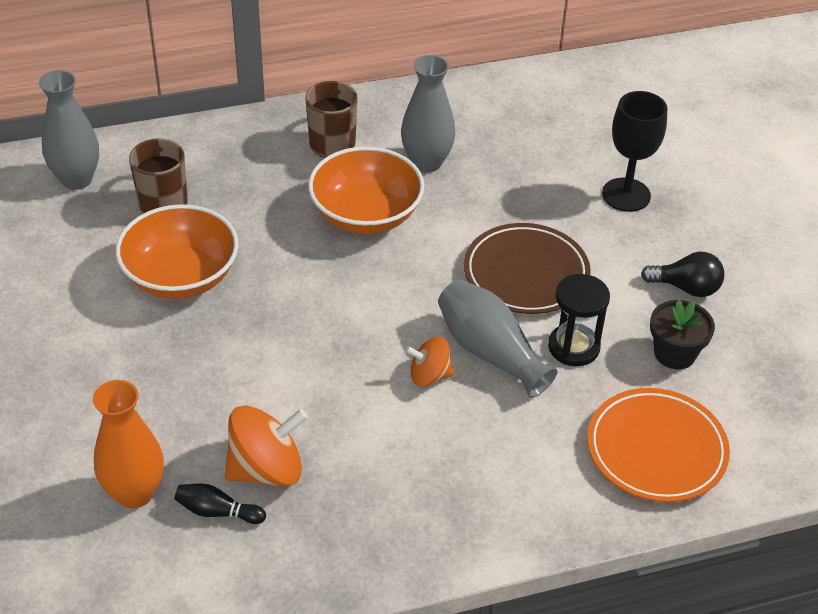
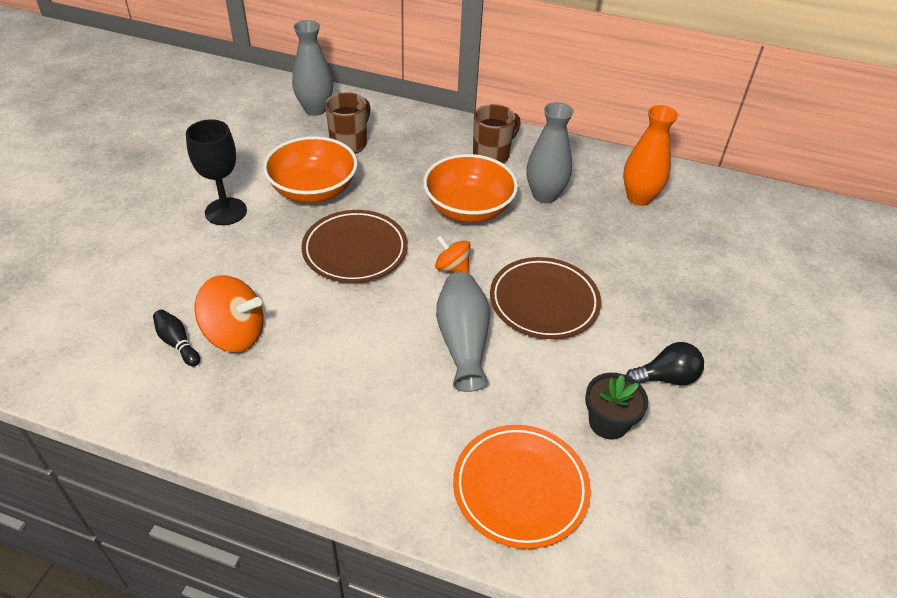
camera: 35 degrees right, 0 degrees up
orange vase [93,380,164,509] -> orange vase moved to [623,105,678,206]
orange spinning top [405,337,454,387] -> orange spinning top moved to [435,236,470,273]
black hourglass [548,274,610,366] -> none
black goblet [602,91,667,212] -> black goblet moved to [186,119,247,225]
black light bulb [641,252,724,297] -> black light bulb turned 60 degrees counterclockwise [626,342,704,385]
none -> brown plate [301,210,407,283]

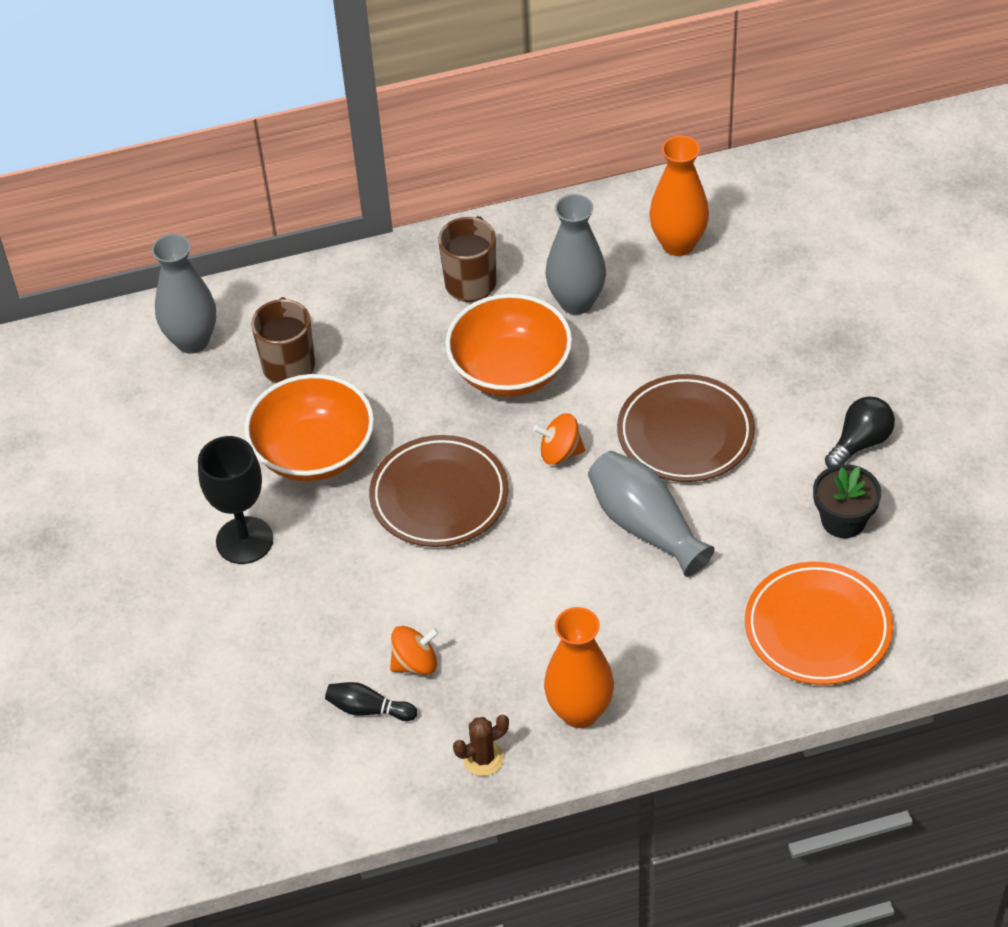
camera: 30 degrees left, 5 degrees up
orange spinning top [195,275,264,352] -> orange spinning top [390,626,439,675], size x0.60
none -> brown cactus [453,715,509,776]
none -> orange vase [544,607,614,728]

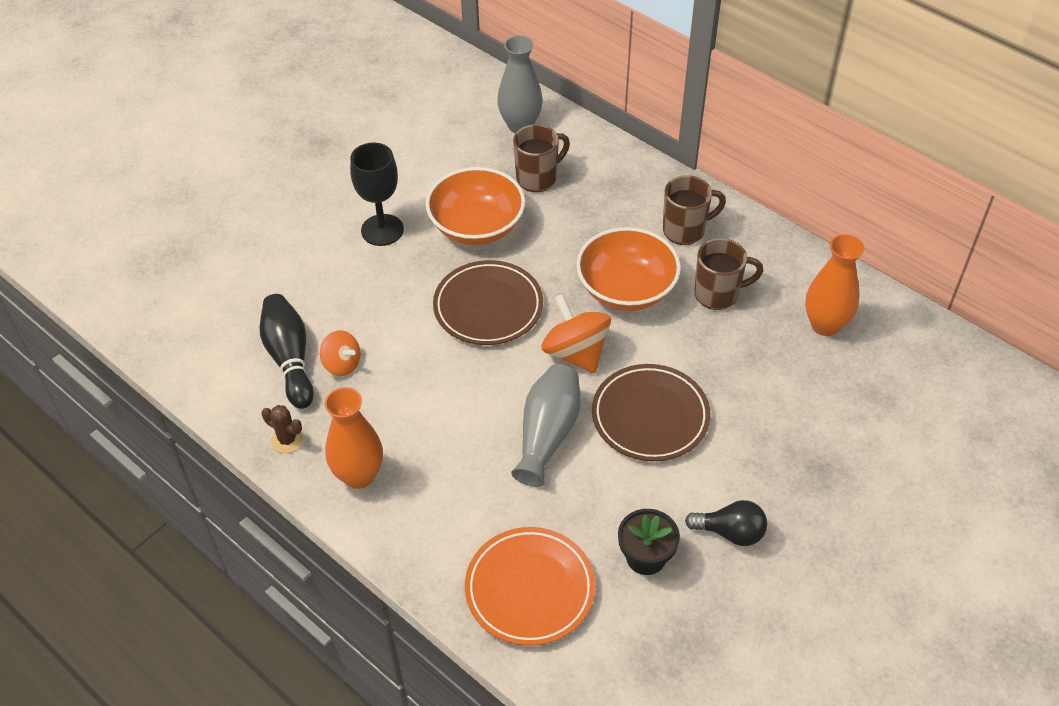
camera: 55 degrees right, 0 degrees up
black bowling pin [325,682,417,721] -> black bowling pin [260,294,314,409], size x1.83
orange spinning top [533,413,585,465] -> orange spinning top [541,294,611,373], size x1.66
grey vase [546,194,606,315] -> brown mug [694,238,763,310]

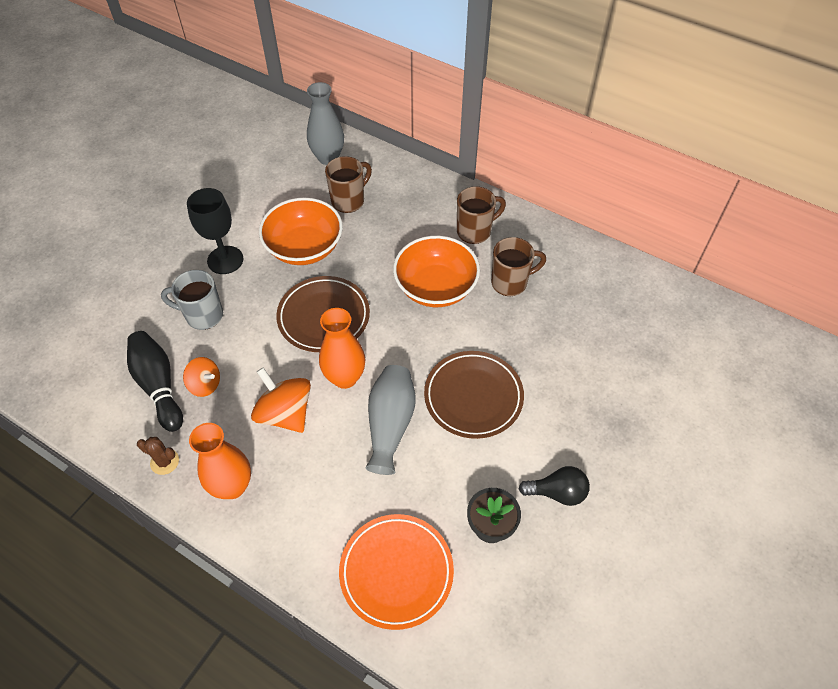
camera: 10 degrees left, 5 degrees up
orange spinning top [541,294,611,373] -> orange spinning top moved to [251,367,311,433]
orange vase [805,234,864,336] -> orange vase moved to [319,308,366,389]
none -> grey mug [161,270,223,330]

